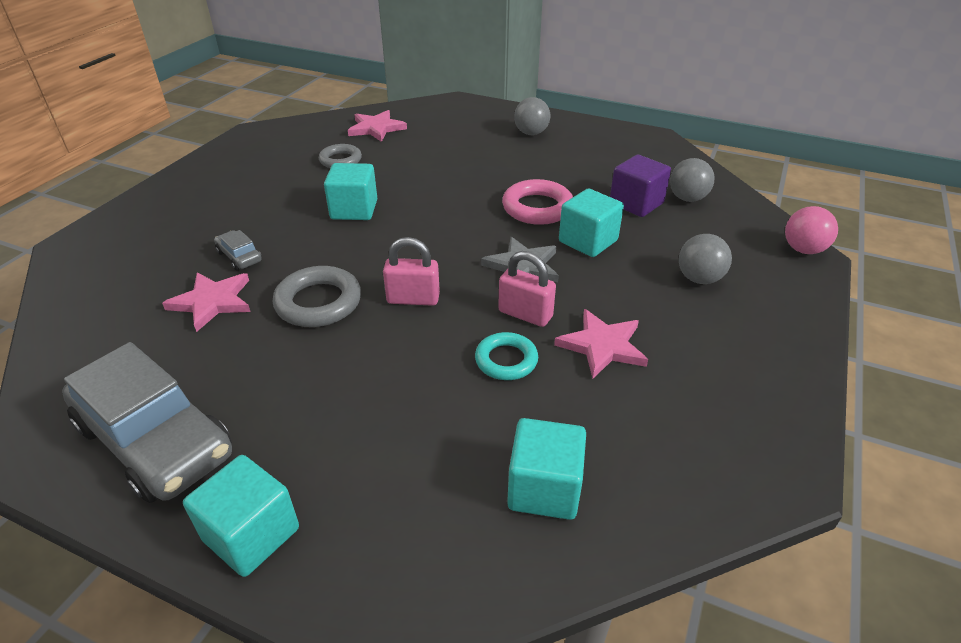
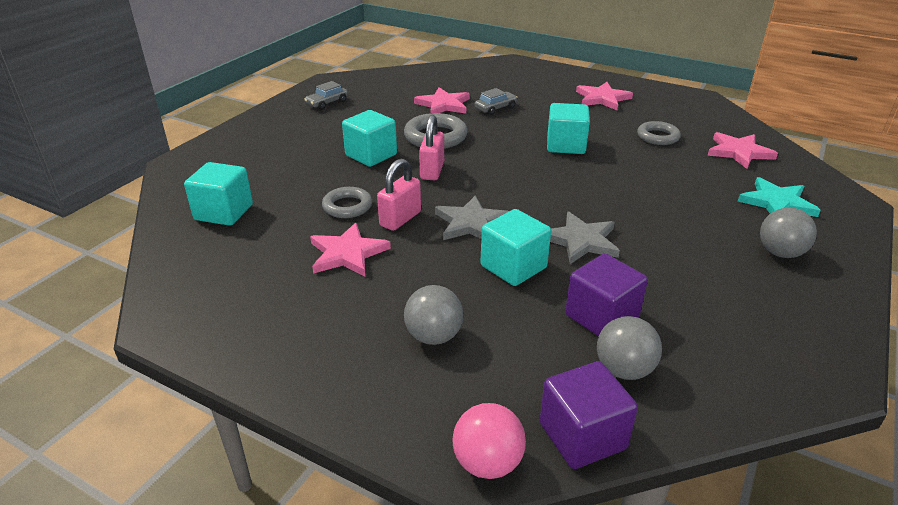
camera: 95 degrees right, 5 degrees down
grey car [62,342,232,503] -> grey car [304,81,348,110], size x0.42
turquoise cube [183,455,299,577] -> turquoise cube moved to [342,110,397,167]
turquoise ring [475,332,538,380] -> grey ring [322,187,372,218]
pink ring [502,179,573,225] -> grey star [550,212,620,264]
none -> purple cube [540,361,638,469]
none -> pink star [576,82,633,110]
none -> turquoise star [738,177,821,217]

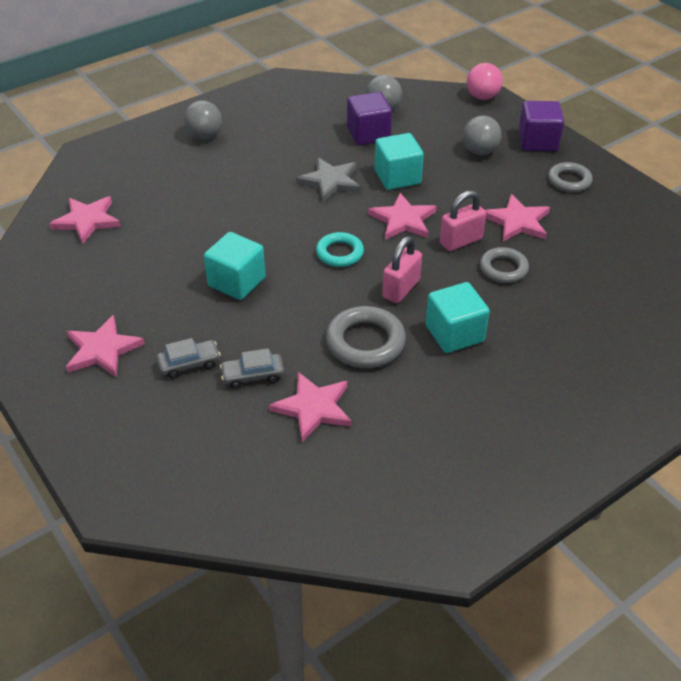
camera: 155 degrees left, 10 degrees up
turquoise cube [184,162,253,226] -> none
grey car [304,81,348,110] -> grey car moved to [156,338,221,379]
grey star [435,195,509,240] -> pink star [368,193,437,240]
purple cube [540,361,638,469] -> purple cube moved to [518,101,564,151]
grey ring [637,121,681,145] -> grey ring moved to [548,162,593,192]
turquoise star [738,177,821,217] -> none
none -> turquoise ring [316,232,364,267]

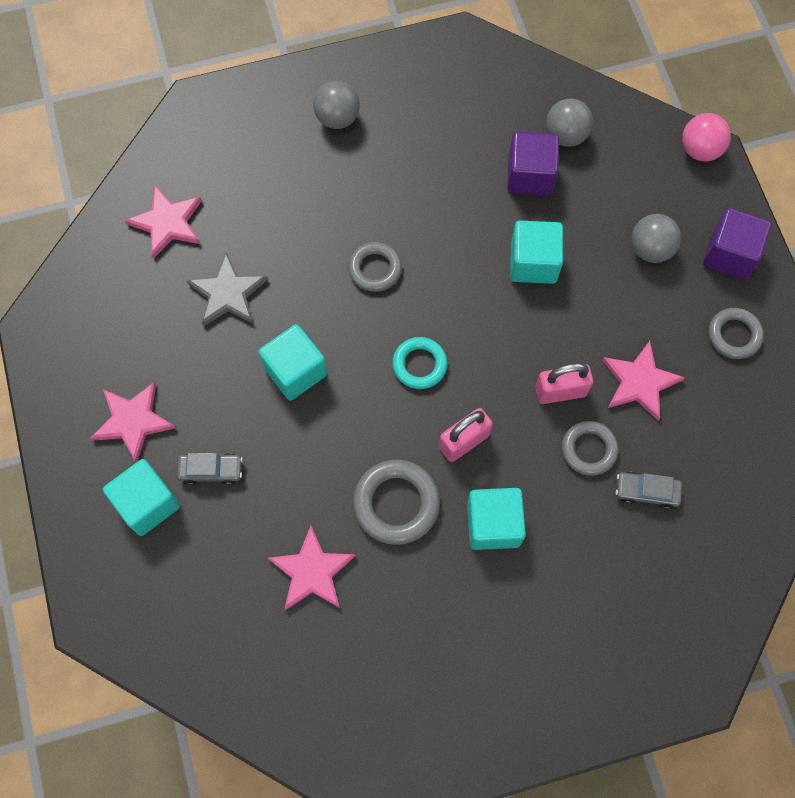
camera: 20 degrees right, 25 degrees up
grey car [220,348,284,389] -> grey car moved to [616,472,682,509]
grey star [296,157,361,202] -> grey star moved to [187,252,268,327]
pink star [368,193,437,240] -> none
none -> turquoise cube [103,459,180,536]
none -> grey ring [348,242,402,292]

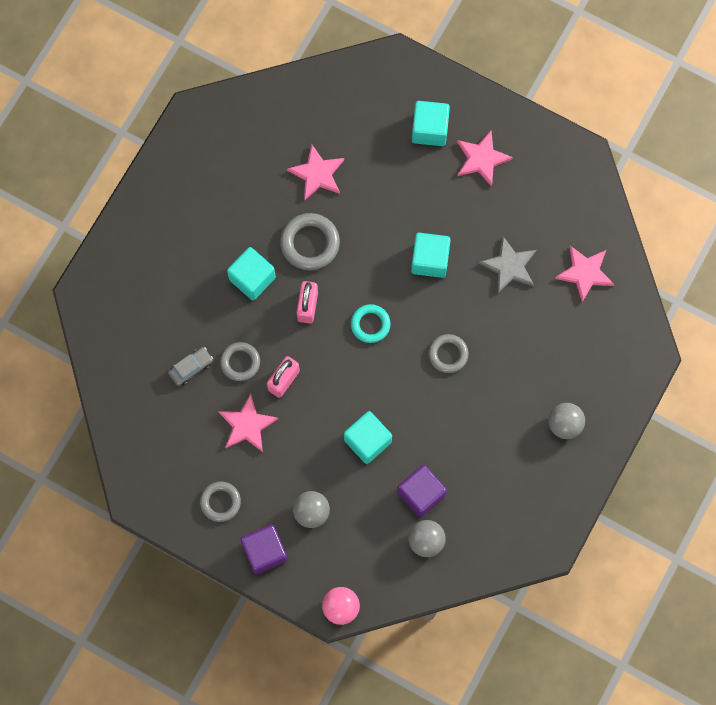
camera: 135 degrees right, 5 degrees up
grey car [177,453,243,485] -> none

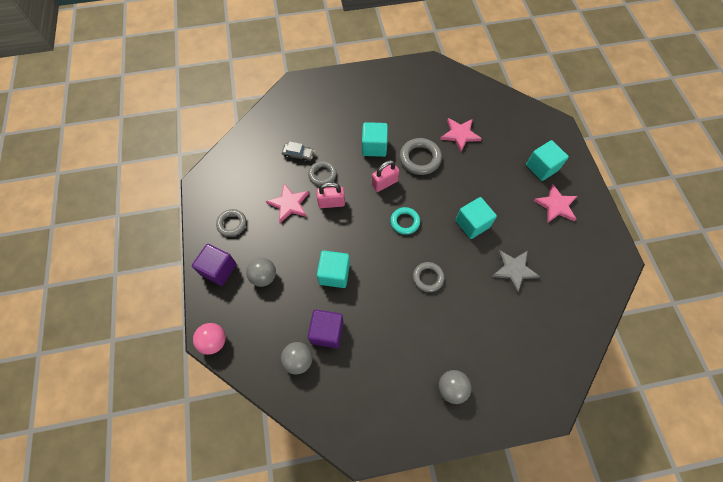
camera: 50 degrees right, 10 degrees down
pink star [555,246,614,302] -> none

